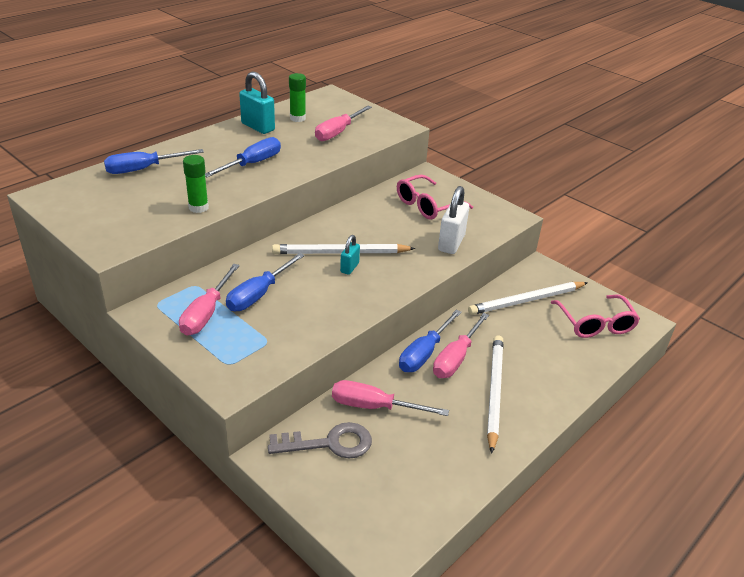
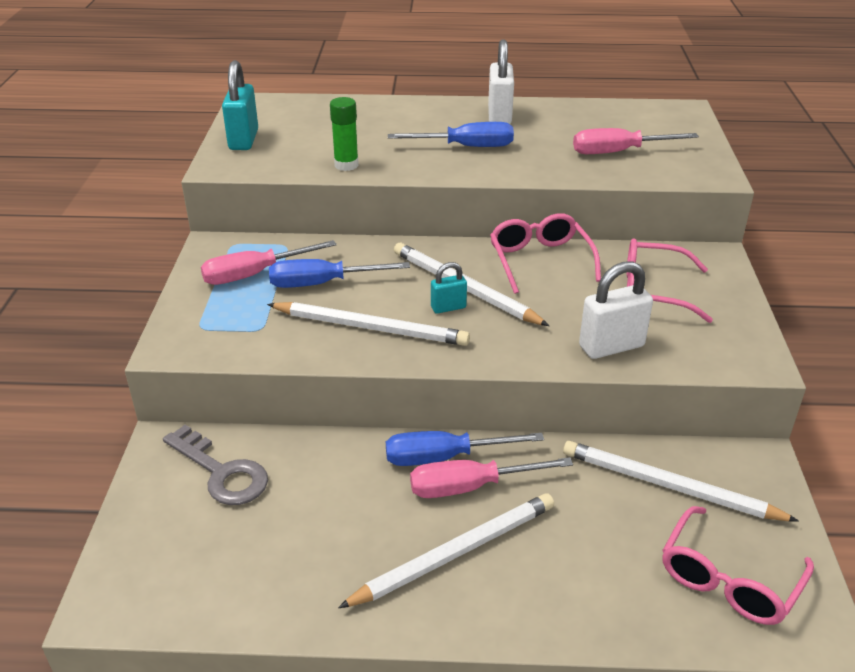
camera: 50 degrees right, 0 degrees up
blue screwdriver [104,149,204,174] -> none
turquoise padlock [239,71,275,134] -> turquoise padlock moved to [222,60,258,150]
green glue stick [289,73,306,122] -> none
pink screwdriver [332,380,449,416] -> none
none -> white pencil [267,302,470,346]
none -> white padlock [488,39,514,124]
none -> pink glasses [490,213,601,294]

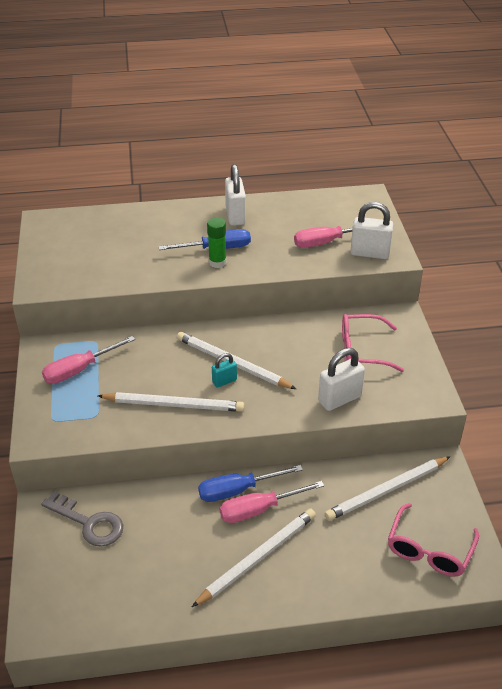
camera: 10 degrees left, 5 degrees up
turquoise padlock [222,60,258,150] -> none
blue screwdriver [269,259,410,288] -> none
green glue stick [330,97,359,171] -> green glue stick moved to [207,217,227,268]
pink glasses [490,213,601,294] -> none
white pencil [563,441,799,522] -> white pencil turned 45 degrees counterclockwise [325,456,451,521]
none -> white padlock [350,202,393,259]

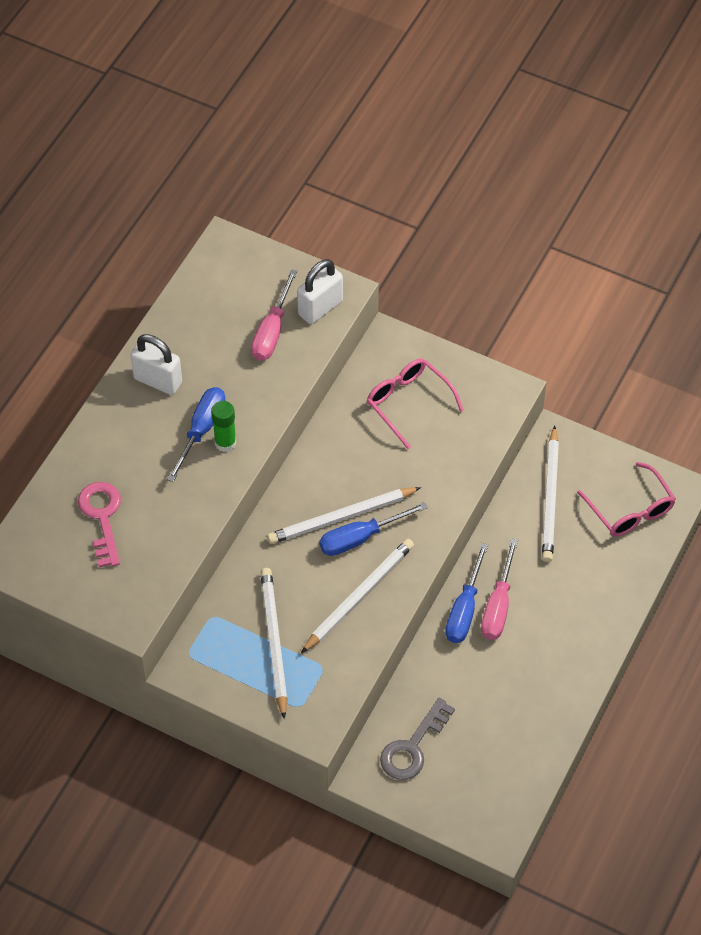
camera: 55 degrees left, 15 degrees up
grey key [41,491,123,547] -> grey key turned 150 degrees clockwise [380,698,455,780]
pink screwdriver [42,336,135,384] -> none
white pencil [192,509,316,607] -> white pencil moved to [260,568,287,719]
turquoise padlock [212,353,237,387] -> blue screwdriver [319,502,428,556]
white padlock [318,348,365,411] -> none
pink glasses [342,314,404,372] -> pink glasses turned 105 degrees clockwise [367,359,464,449]
none -> pink key [78,482,121,567]

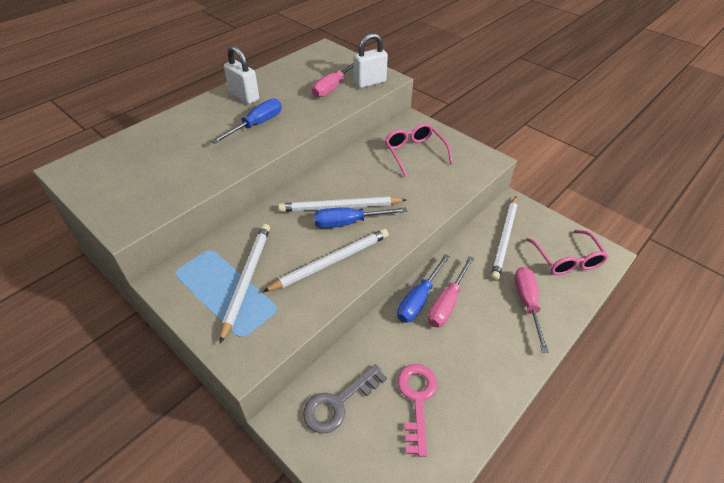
camera: 15 degrees right, 10 degrees down
pink key [78,482,121,567] -> pink key moved to [397,364,437,457]
green glue stick [211,401,236,452] -> none
none -> pink screwdriver [514,267,549,353]

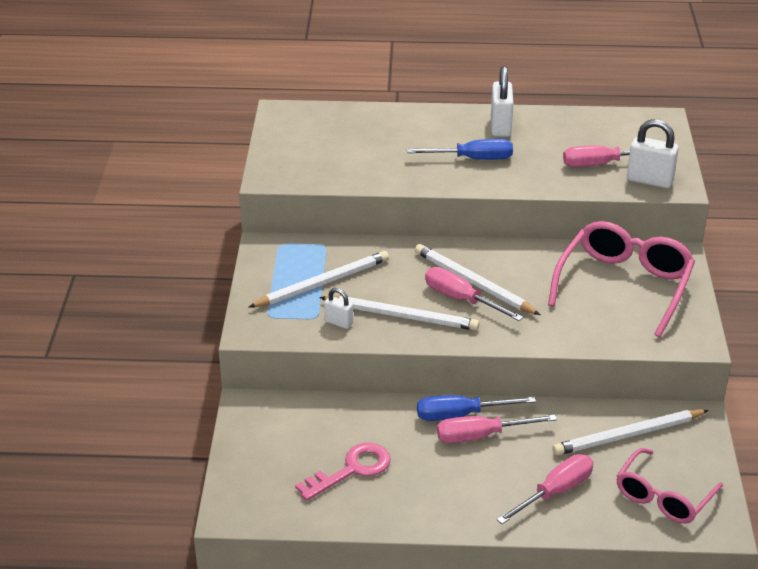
camera: 50 degrees right, 10 degrees down
grey key [303,364,387,433] -> none
blue screwdriver [314,207,407,228] -> pink screwdriver [425,267,523,321]
pink glasses [385,123,453,177] -> pink glasses [548,221,695,337], size x1.54
none -> white padlock [324,288,353,329]

